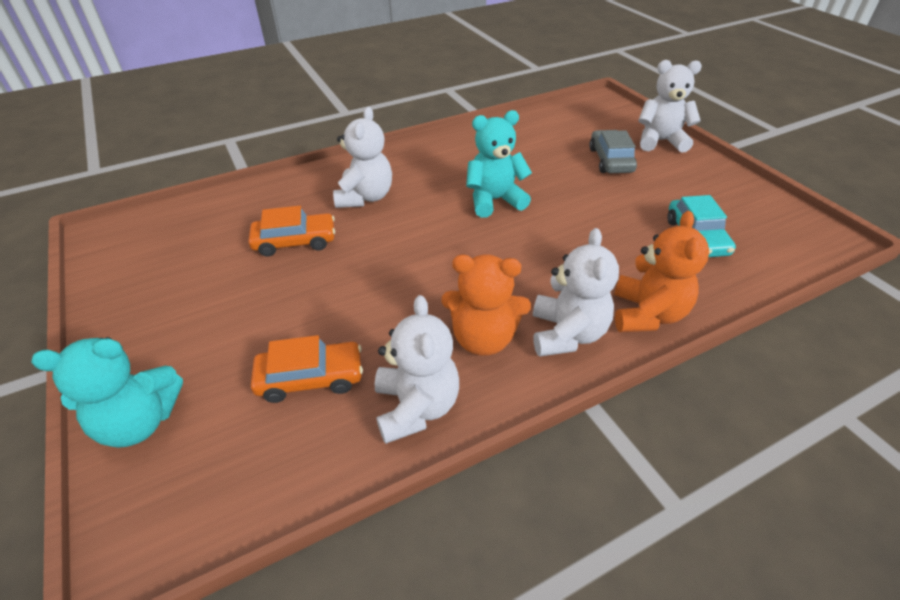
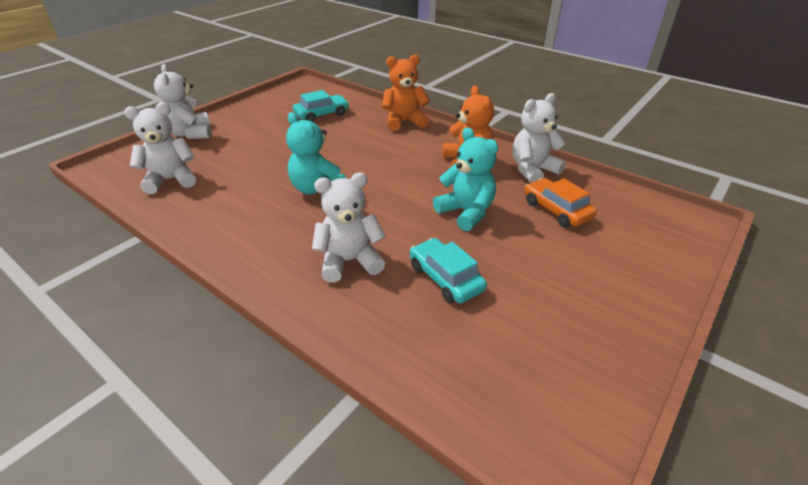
camera: 115 degrees left, 5 degrees down
turquoise teddy bear [31,337,183,448] -> turquoise teddy bear moved to [433,127,498,231]
orange car [248,206,335,257] -> turquoise car [410,238,487,303]
white teddy bear [533,228,619,357] -> white teddy bear moved to [124,102,196,194]
grey car [589,130,637,173] -> none

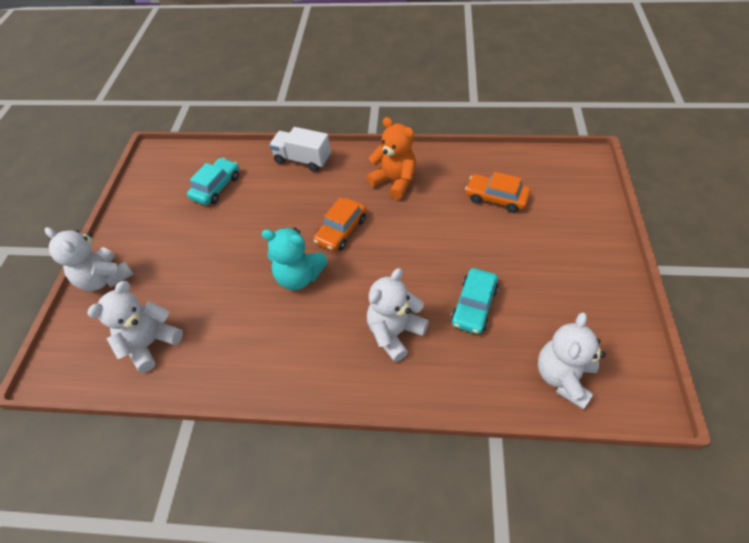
camera: 30 degrees left, 15 degrees up
orange teddy bear [382,54,430,131] -> white truck [269,127,331,172]
turquoise car [410,238,487,303] -> turquoise car turned 90 degrees counterclockwise [451,268,499,334]
turquoise teddy bear [433,127,498,231] -> none
white teddy bear [513,93,566,183] -> white teddy bear moved to [538,312,606,409]
none -> orange car [313,198,367,252]

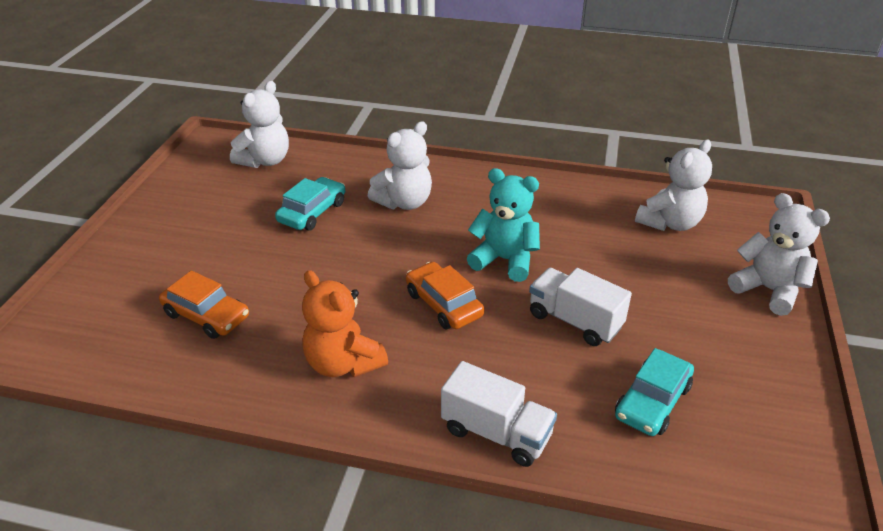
camera: 175 degrees left, 15 degrees down
orange car [313,198,367,252] -> orange car turned 75 degrees counterclockwise [406,262,484,329]
none -> white truck [529,268,632,346]

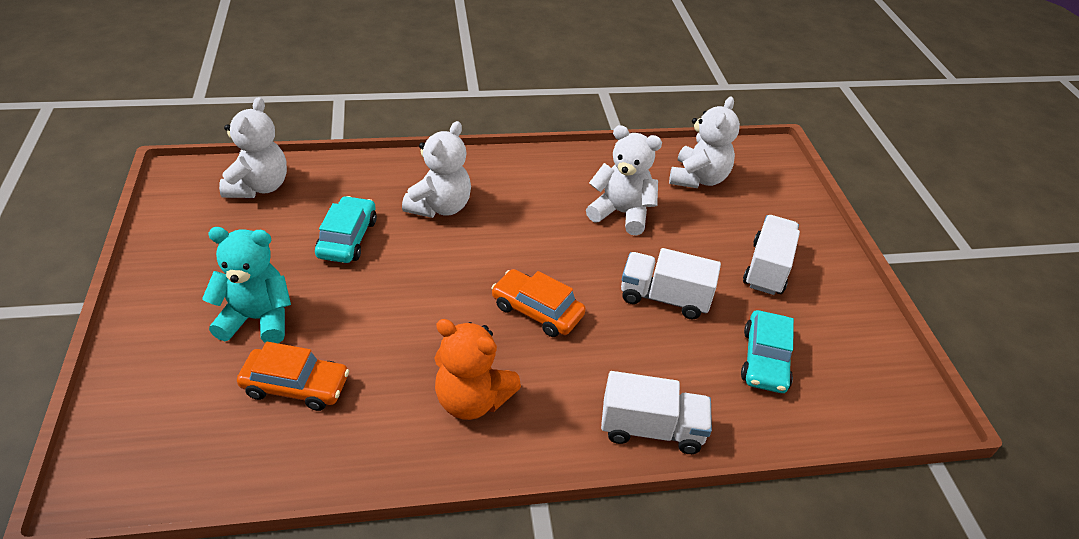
camera: 25 degrees left, 5 degrees up
turquoise teddy bear [467,168,540,282] -> turquoise teddy bear moved to [202,227,291,343]
white teddy bear [728,193,830,316] -> white teddy bear moved to [586,125,662,236]
none -> white truck [743,215,800,295]

